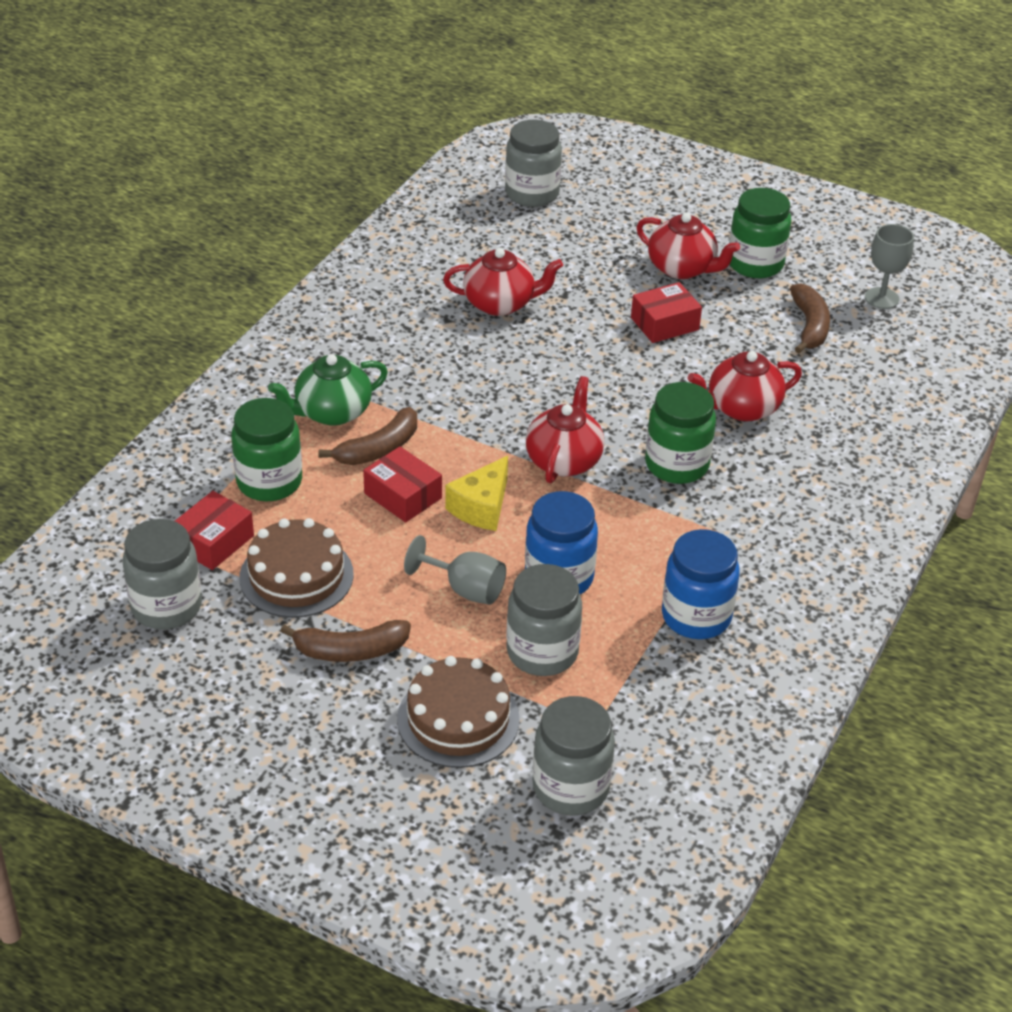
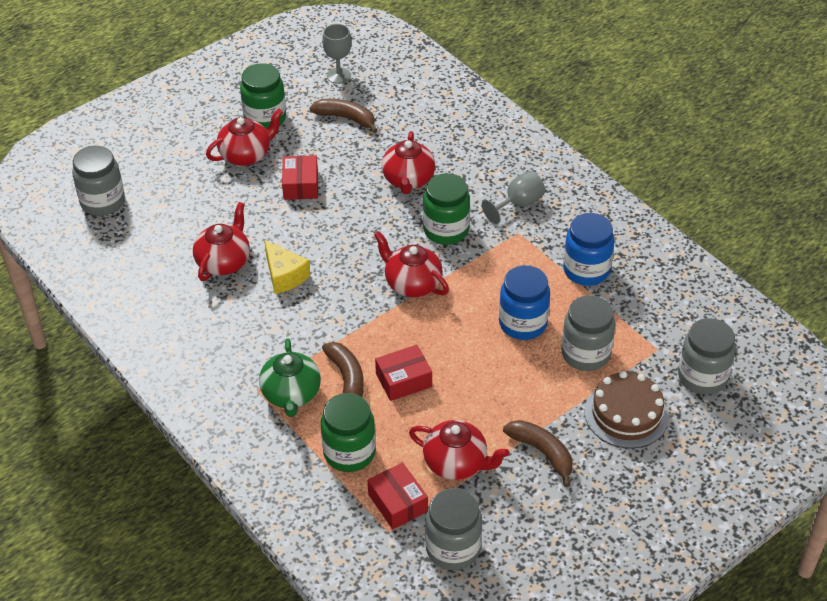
camera: 65 degrees left, 5 degrees up
brown cake [240,518,354,618] -> red teapot [409,420,509,480]
brown banana [280,620,411,662] -> brown banana turned 60 degrees counterclockwise [503,420,573,487]
grey goblet [404,535,506,605] -> grey goblet moved to [482,171,545,224]
yellow cheese [445,456,508,531] -> yellow cheese moved to [264,240,310,294]

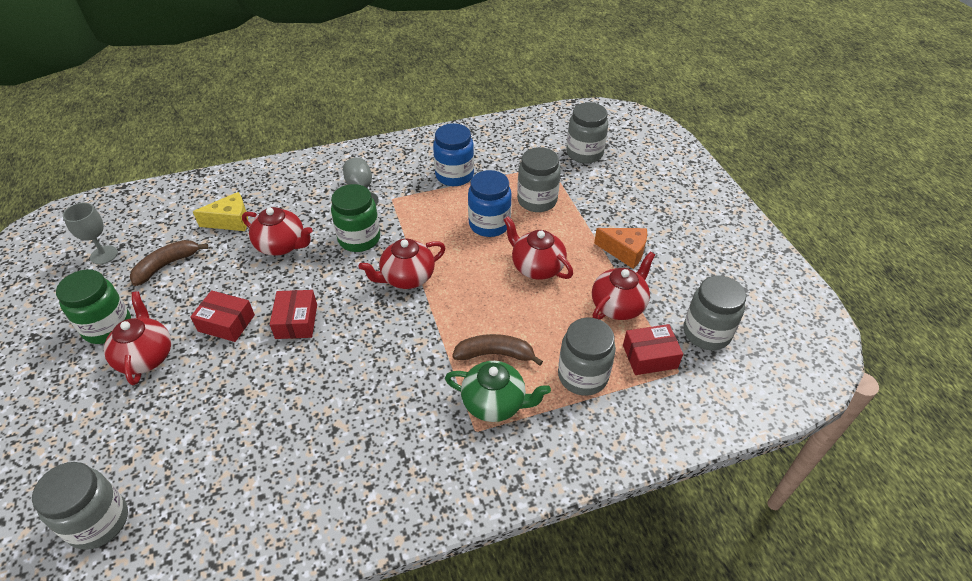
camera: 70 degrees left, 0 degrees up
red teapot [193,202,250,281] -> red teapot moved to [503,216,573,280]
yellow cheese [264,240,310,294] -> yellow cheese moved to [193,192,248,231]
green jar [321,393,376,472] -> grey jar [558,318,616,396]
red box [375,345,432,401] -> red box moved to [270,290,317,339]
brown banana [503,420,573,487] -> orange cheese [594,228,647,269]
brown cake [585,371,669,448] -> none

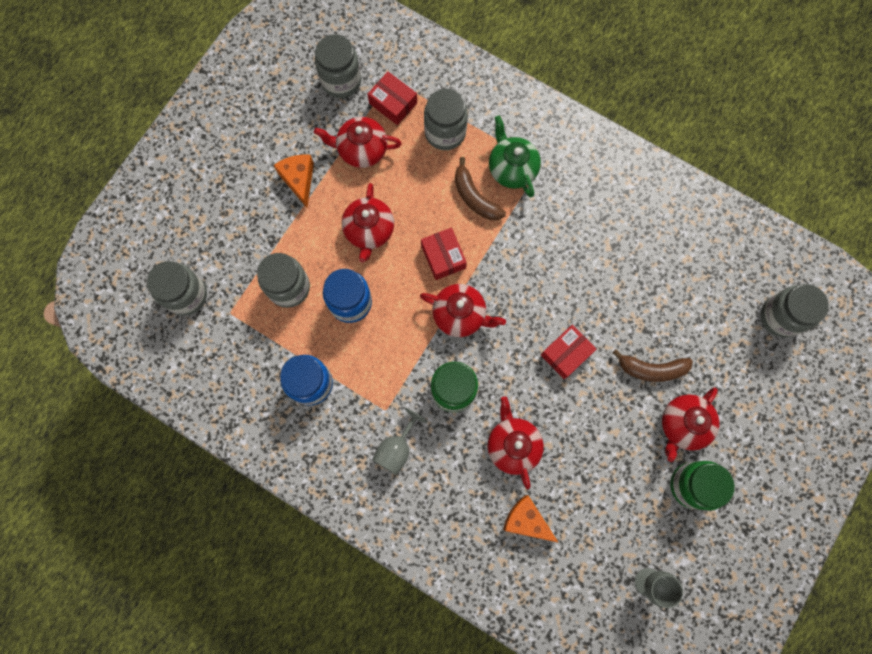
camera: 130 degrees left, 30 degrees up
brown banana [130,240,208,286] -> brown banana moved to [612,349,693,382]
red box [190,290,255,342] -> red box moved to [421,228,467,280]
yellow cheese [193,192,248,231] -> orange cheese [503,495,559,543]

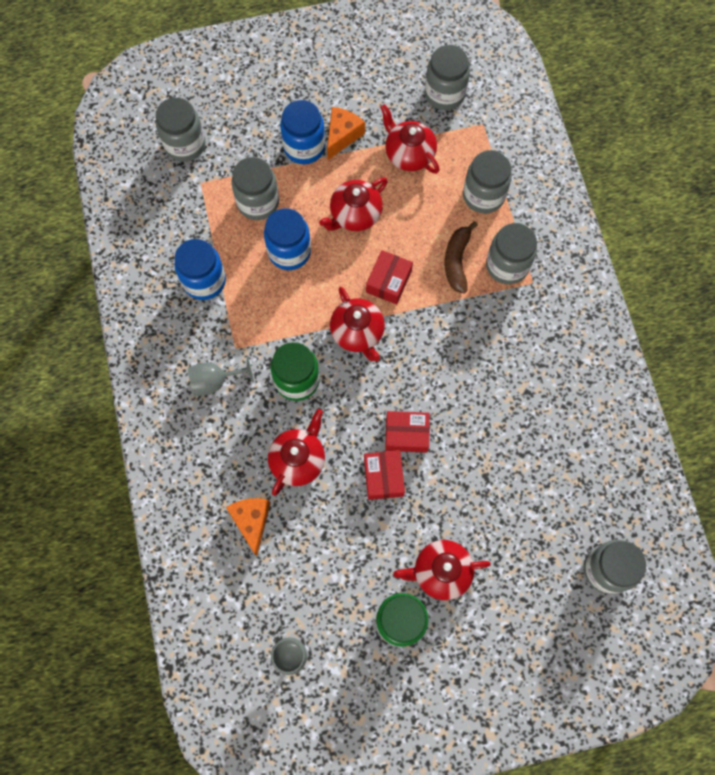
camera: 45 degrees right, 5 degrees down
red box [368,72,417,125] -> red box moved to [364,450,405,500]
green teapot [489,115,541,197] -> grey jar [486,223,537,284]
brown banana [612,349,693,382] -> none
none -> blue jar [280,100,325,164]

